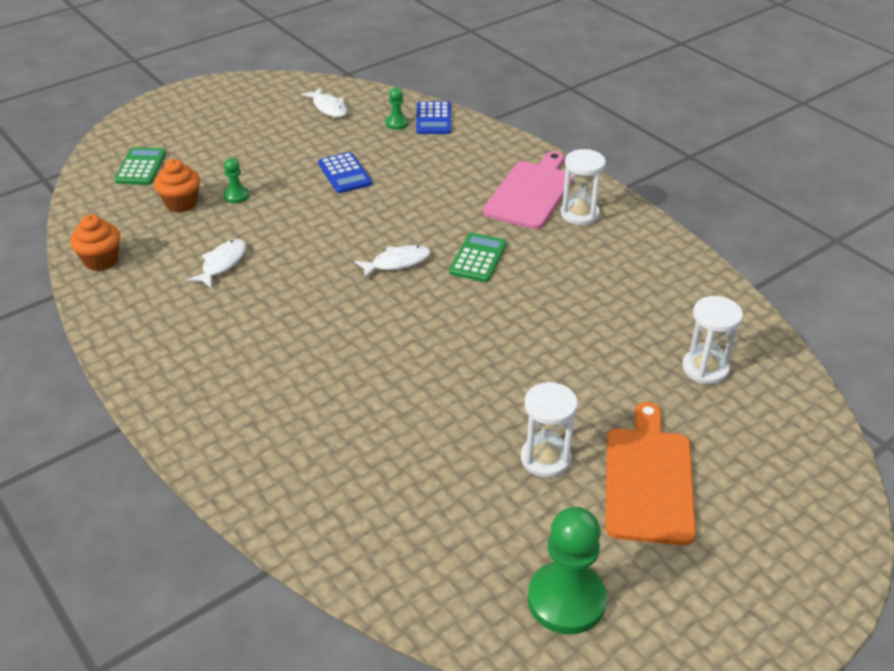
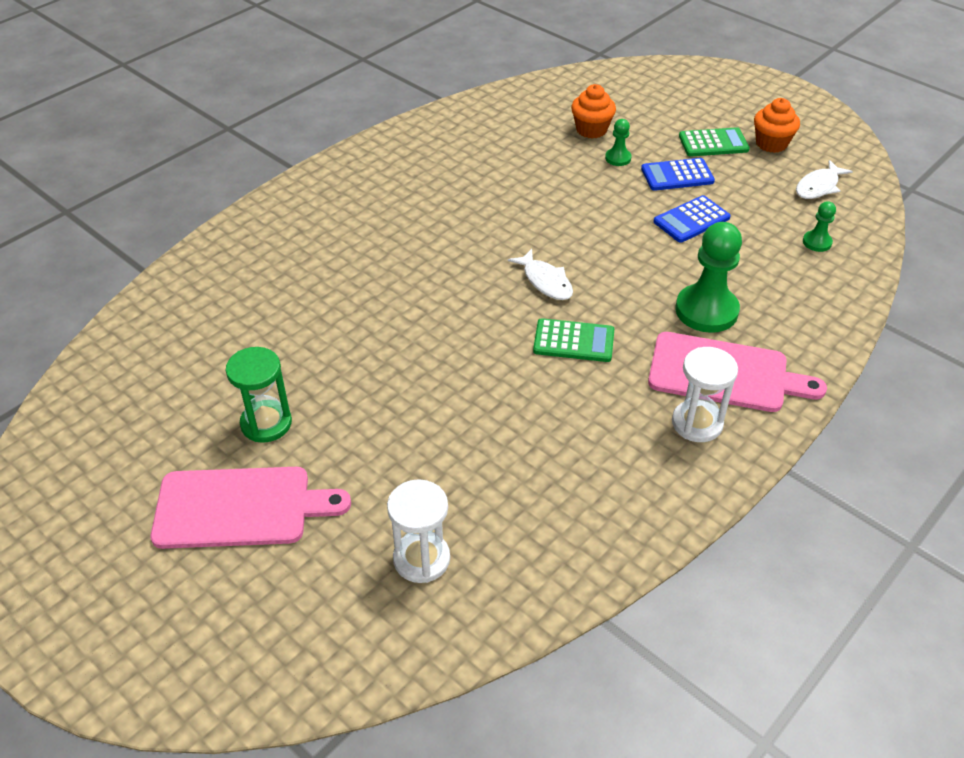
camera: 80 degrees right, 5 degrees up
orange cupcake [70,214,120,271] -> orange cupcake moved to [754,98,800,153]
green calculator [114,147,166,185] -> green calculator moved to [679,127,750,156]
white fish [187,239,246,288] -> none
blue calculator [416,102,451,134] -> blue calculator moved to [641,158,715,191]
white hourglass [521,382,578,478] -> green hourglass [225,347,292,443]
green pawn [528,507,607,635] -> green pawn moved to [675,222,742,333]
orange cutting board [605,402,696,546] -> pink cutting board [150,467,351,549]

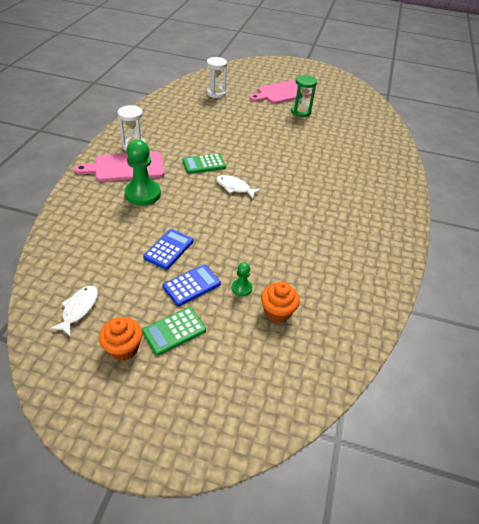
camera: 150 degrees right, 0 degrees up
green pawn [803,201,836,252] -> none

